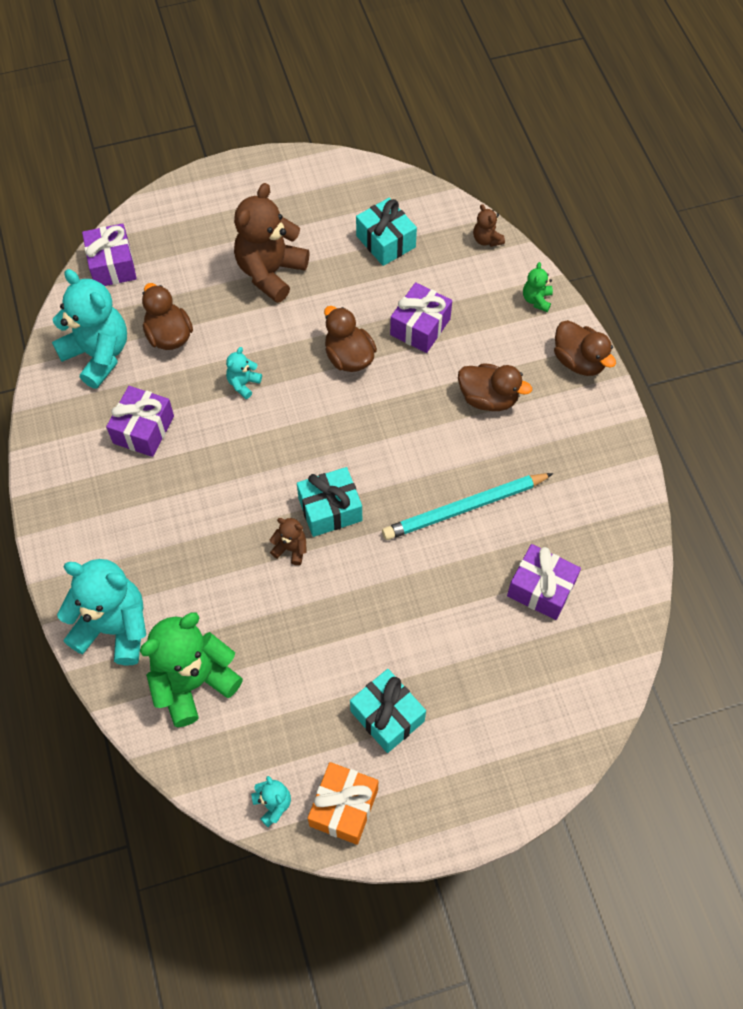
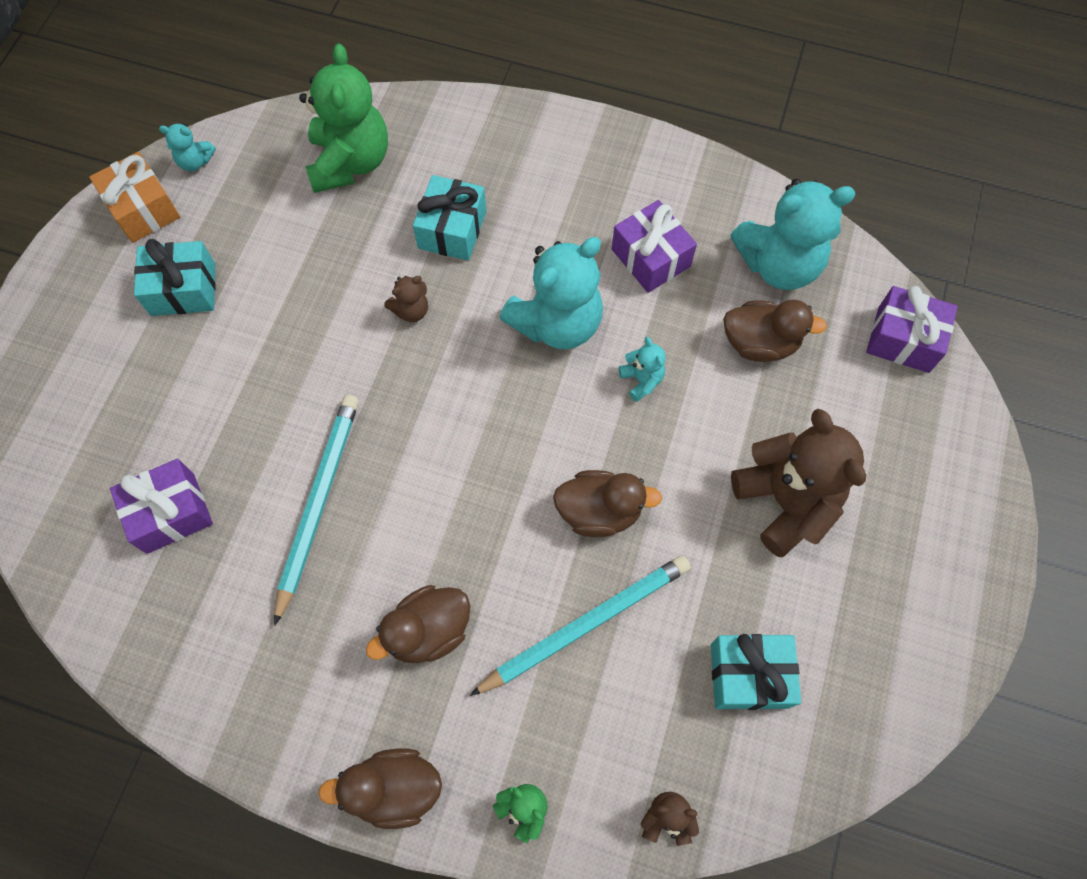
camera: 125 degrees right, 5 degrees up
turquoise teddy bear [57,559,146,665] -> turquoise teddy bear moved to [500,237,603,349]
turquoise gift [297,467,362,537] -> turquoise gift moved to [413,175,486,261]
purple gift [390,282,452,353] -> turquoise pencil [470,555,691,696]

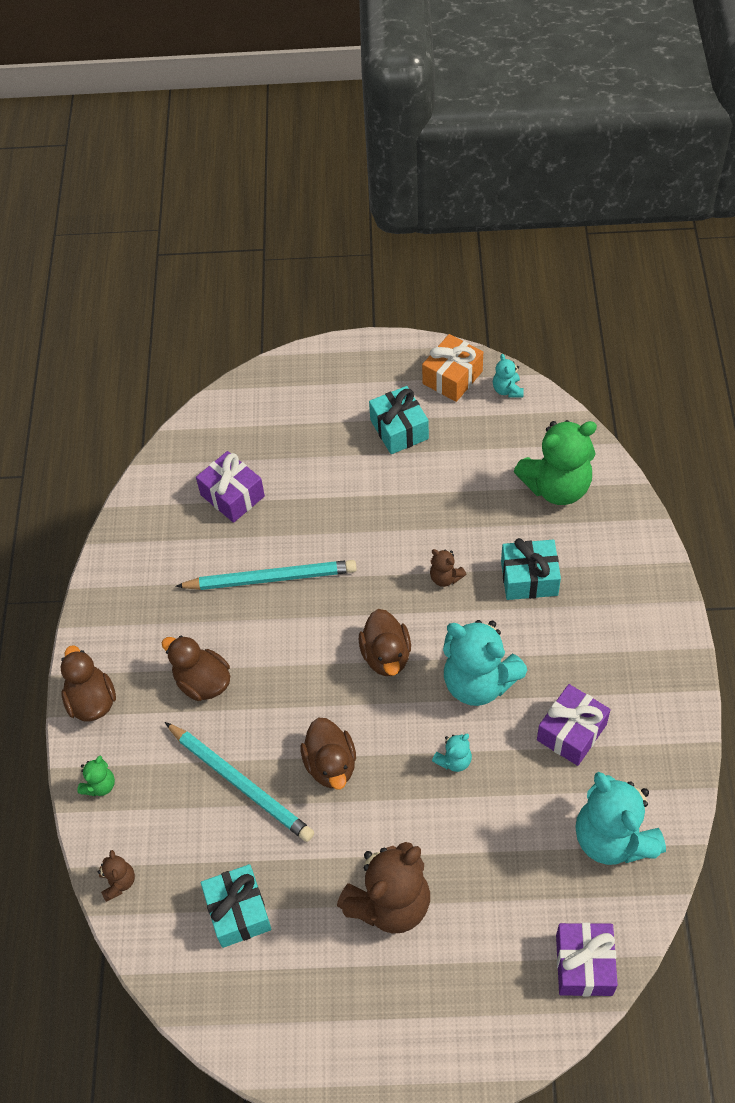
camera: 75 degrees right, 10 degrees down
brown duck [723,300,827,362] -> brown duck moved to [359,609,411,676]

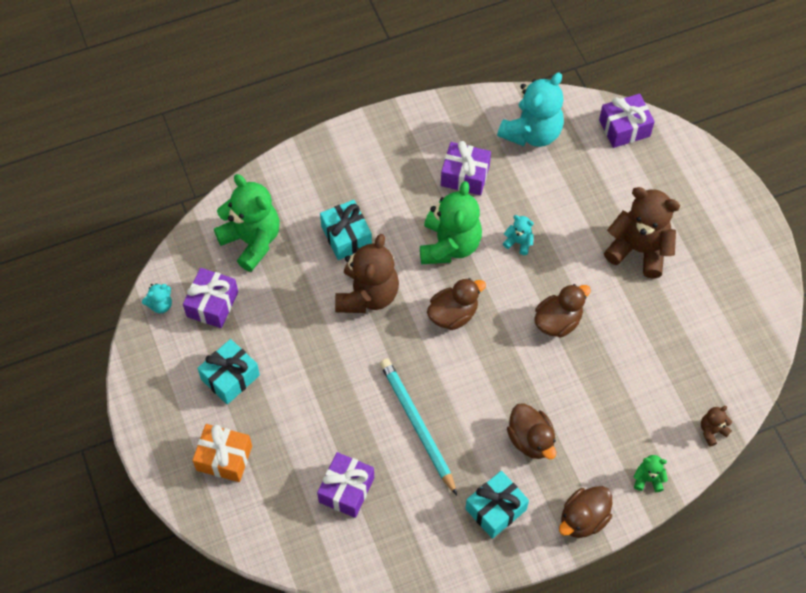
camera: 115 degrees left, 5 degrees up
brown duck [162,636,230,701] -> brown duck turned 45 degrees counterclockwise [507,403,556,459]
turquoise pencil [165,722,314,842] -> none
turquoise gift [201,864,272,948] -> turquoise gift moved to [465,471,529,539]
orange gift [422,334,483,402] -> orange gift moved to [192,424,252,482]
brown teddy bear [430,549,466,587] -> brown teddy bear [335,234,399,313], size x2.23
turquoise teddy bear [443,620,528,706] -> green teddy bear [420,181,482,264]
none -> purple gift [183,268,238,328]

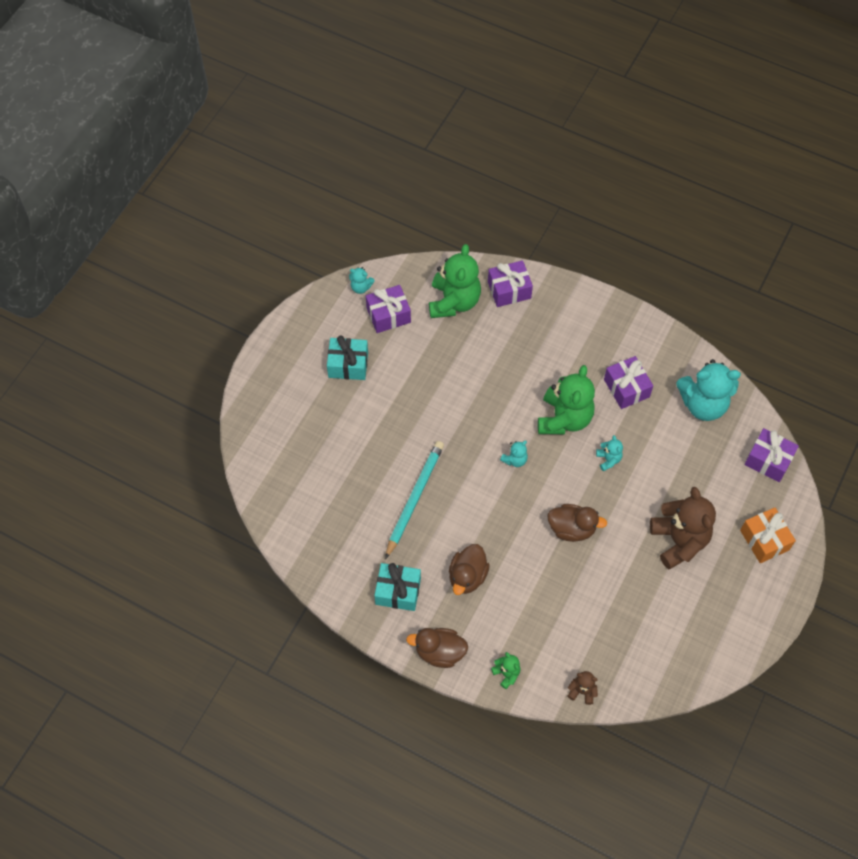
camera: 50 degrees right, 0 degrees up
orange gift [192,424,252,482] -> orange gift moved to [740,507,796,563]
purple gift [317,452,374,518] -> purple gift moved to [488,260,533,307]
turquoise gift [320,200,372,260] -> none
brown teddy bear [335,234,399,313] -> none
green teddy bear [420,181,482,264] -> green teddy bear turned 45 degrees counterclockwise [538,365,595,434]
brown duck [427,278,486,330] -> turquoise teddy bear [500,440,528,467]

